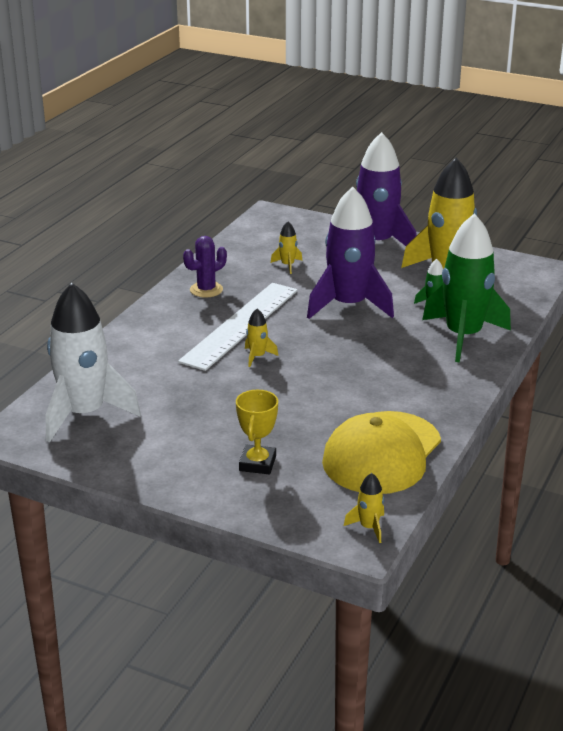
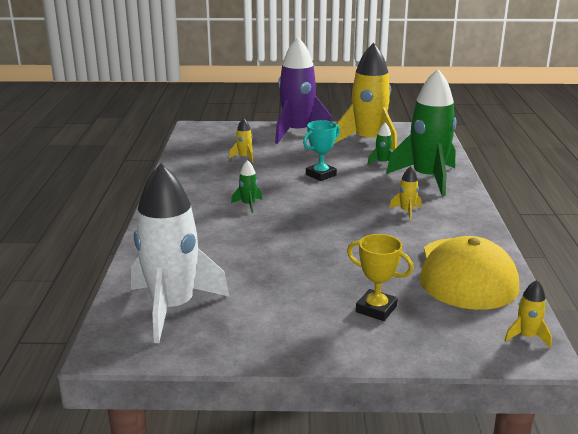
camera: 25 degrees left, 5 degrees down
white ruler [178,283,298,371] -> green rocket [231,160,262,213]
purple cactus [183,236,227,298] -> none
yellow trophy [236,390,278,474] -> yellow trophy turned 45 degrees counterclockwise [347,234,414,321]
yellow rocket [245,309,278,367] -> yellow rocket moved to [389,166,422,220]
purple rocket [307,187,394,319] -> turquoise trophy [303,120,340,181]

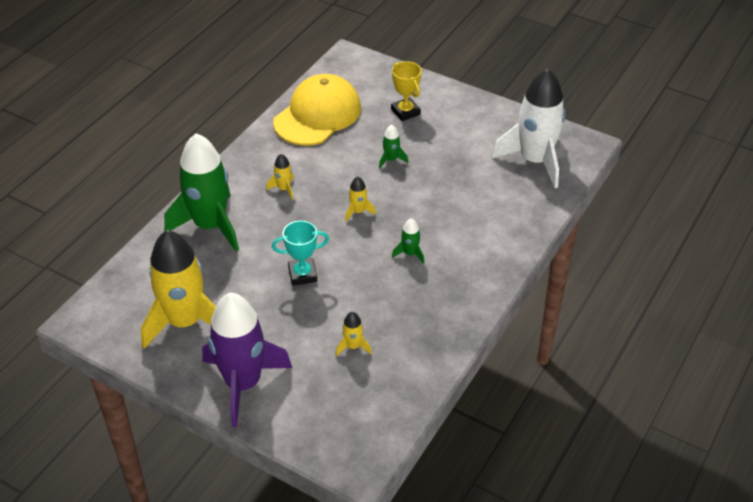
camera: 150 degrees left, 20 degrees up
green rocket [367,123,392,165] -> green rocket moved to [379,125,408,169]
yellow rocket [504,280,552,348] -> yellow rocket moved to [345,176,376,221]

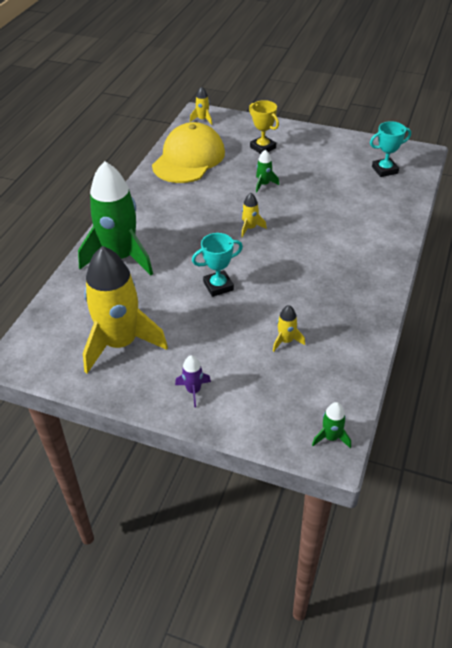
camera: 10 degrees left, 0 degrees up
purple rocket [202,293,292,427] -> purple rocket [175,355,211,408], size x0.40
yellow rocket [266,154,294,200] -> yellow rocket moved to [190,86,212,125]
green rocket [392,218,424,264] -> green rocket moved to [312,402,351,448]
white rocket [492,69,566,188] -> turquoise trophy [370,121,411,177]

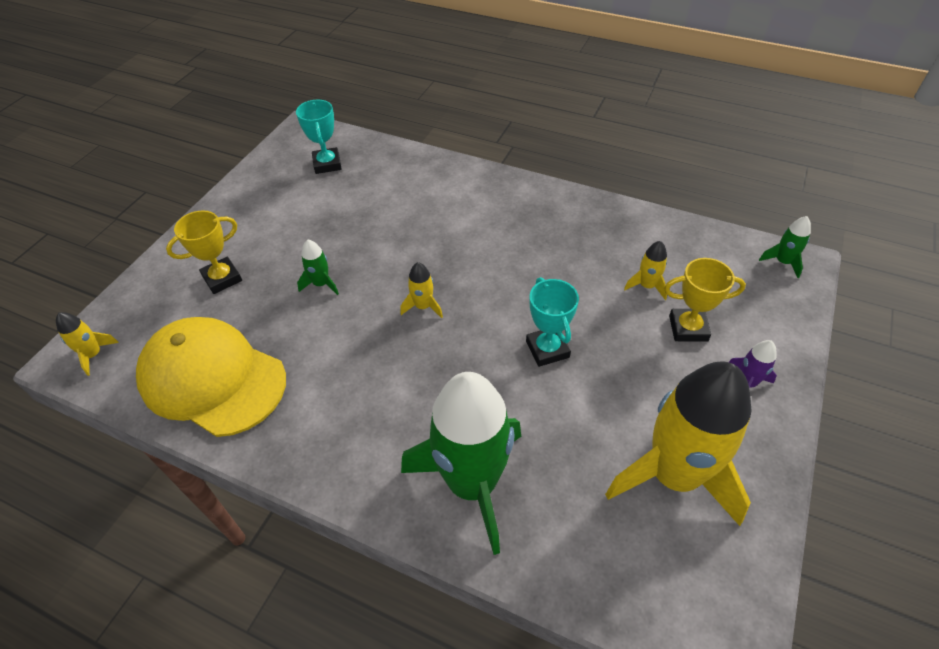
camera: 85 degrees left, 5 degrees up
none -> yellow trophy [664,258,746,342]

